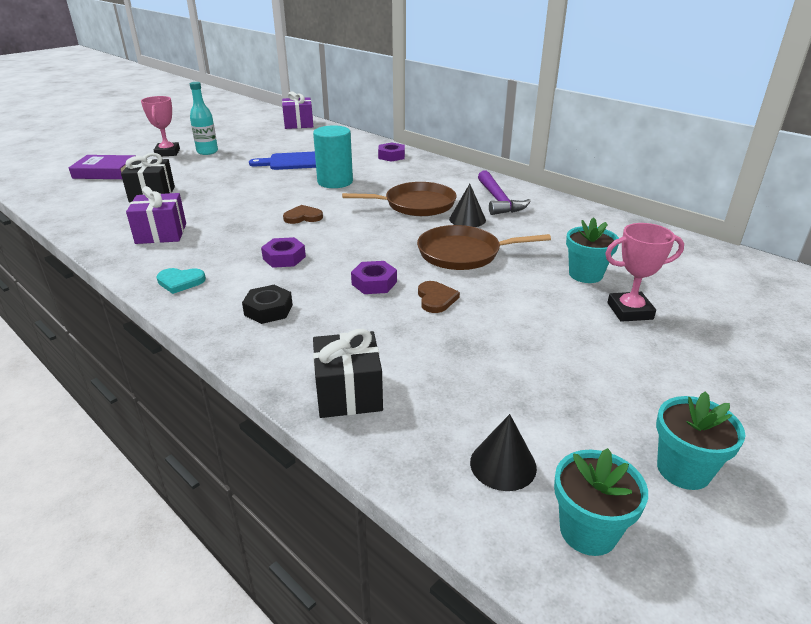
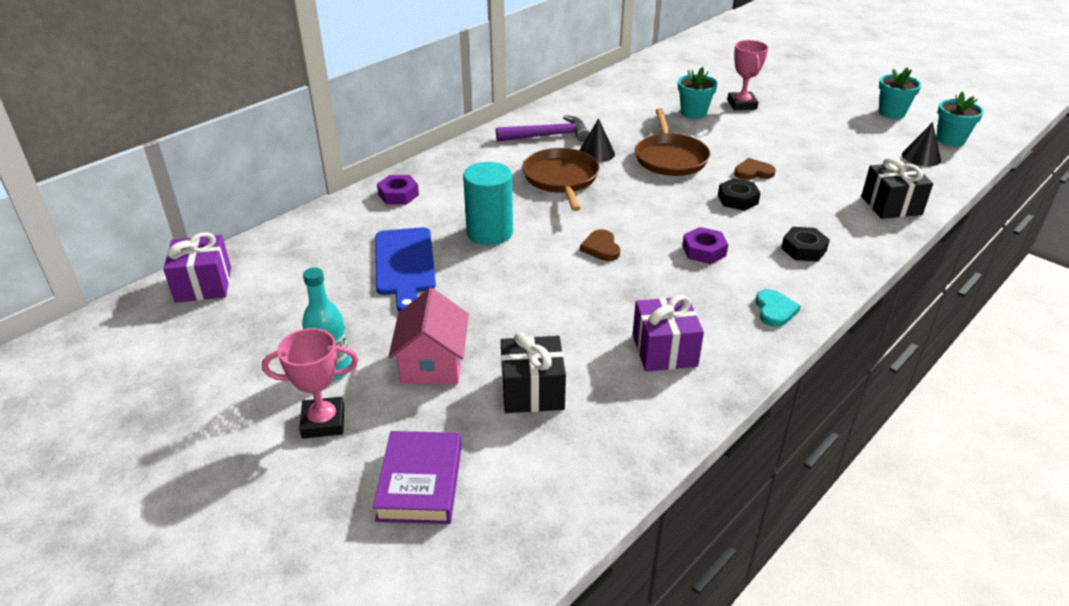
camera: 90 degrees left, 5 degrees up
purple nut [351,261,397,294] -> black nut [718,178,760,211]
none -> pink house [388,288,469,384]

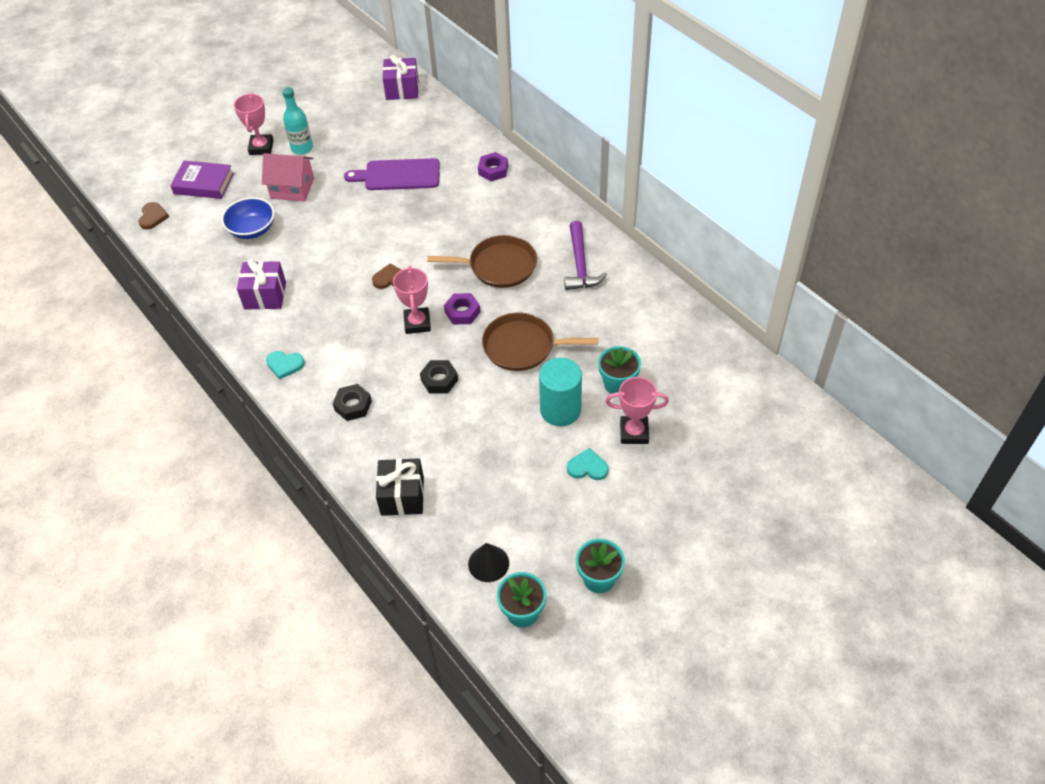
camera: 100 degrees right, 15 degrees up
blue cutting board [375,227,436,312] -> purple cutting board [344,158,440,190]
turquoise cylinder [463,162,513,245] -> turquoise cylinder moved to [539,358,582,426]
black gift [501,332,566,413] -> blue bowl [221,197,274,239]
black cone [579,118,615,163] -> none
purple nut [682,227,728,264] -> purple nut moved to [444,293,480,324]
brown heart [734,158,776,180] -> brown heart moved to [139,202,169,230]
none -> pink trophy [393,266,431,334]
none -> turquoise heart [567,448,609,480]

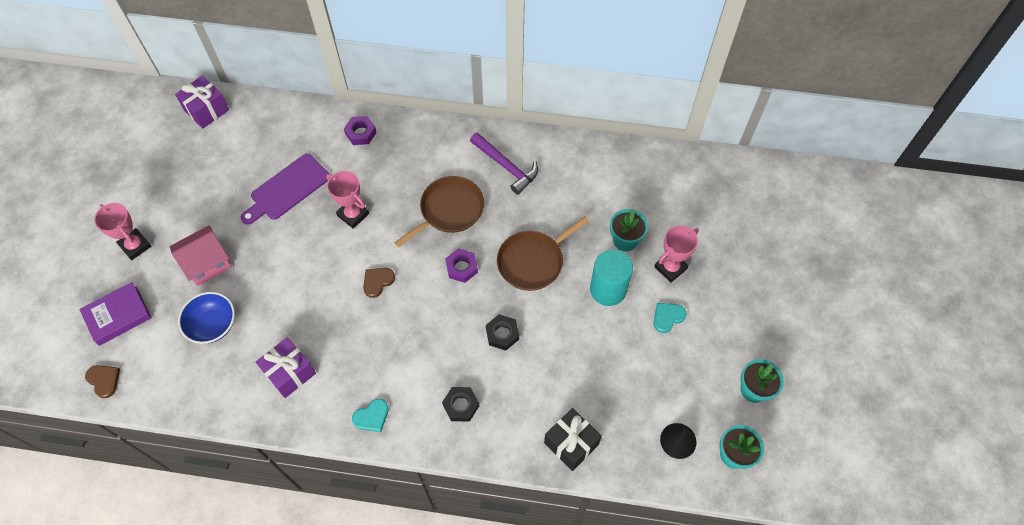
camera: 45 degrees left, 10 degrees up
turquoise bottle [282,87,313,155] -> none
pink trophy [393,266,431,334] -> pink trophy moved to [326,171,369,229]

